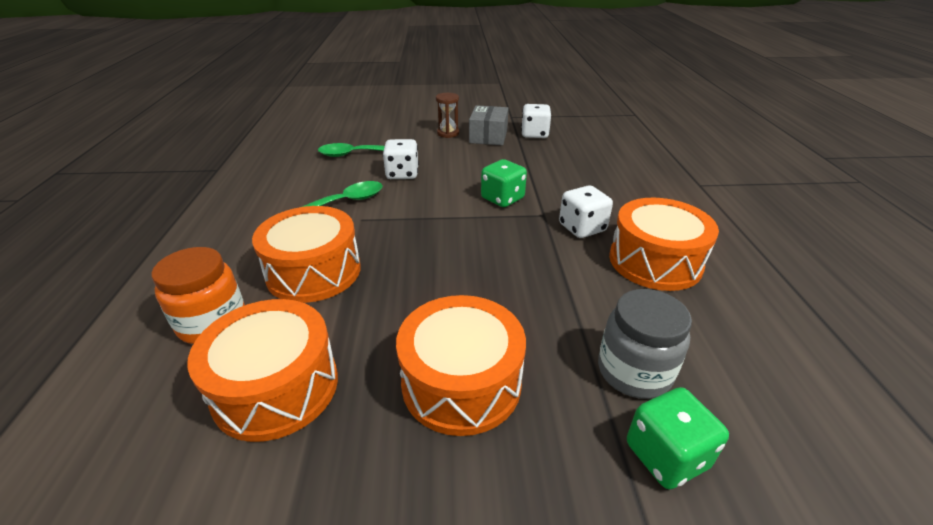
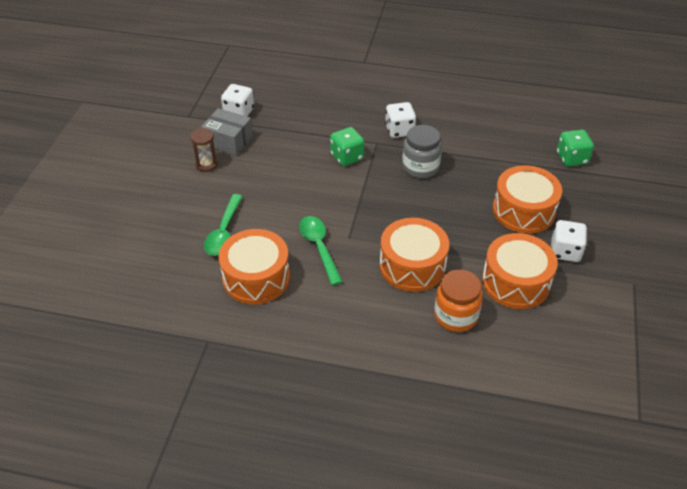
camera: 75 degrees left, 10 degrees up
white dice [383,139,419,179] -> white dice moved to [551,220,587,262]
grey jar [598,289,692,399] -> grey jar moved to [402,125,442,178]
orange drum [609,198,719,291] -> orange drum moved to [219,229,290,304]

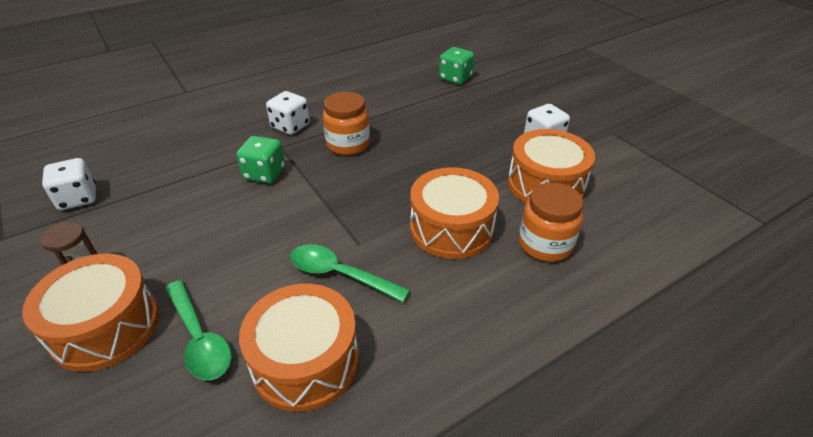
camera: 45 degrees left, 5 degrees down
grey box [201,108,253,155] -> none
grey jar [402,125,442,178] -> orange jar [323,92,370,155]
orange drum [493,165,562,234] -> orange drum moved to [22,254,159,372]

